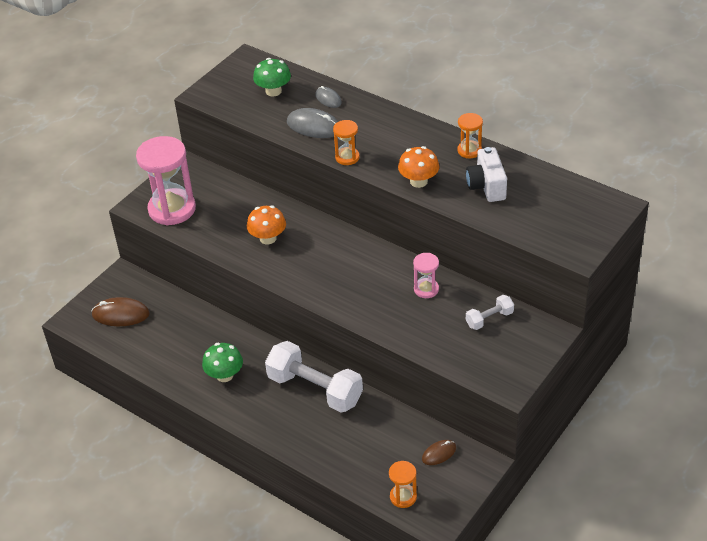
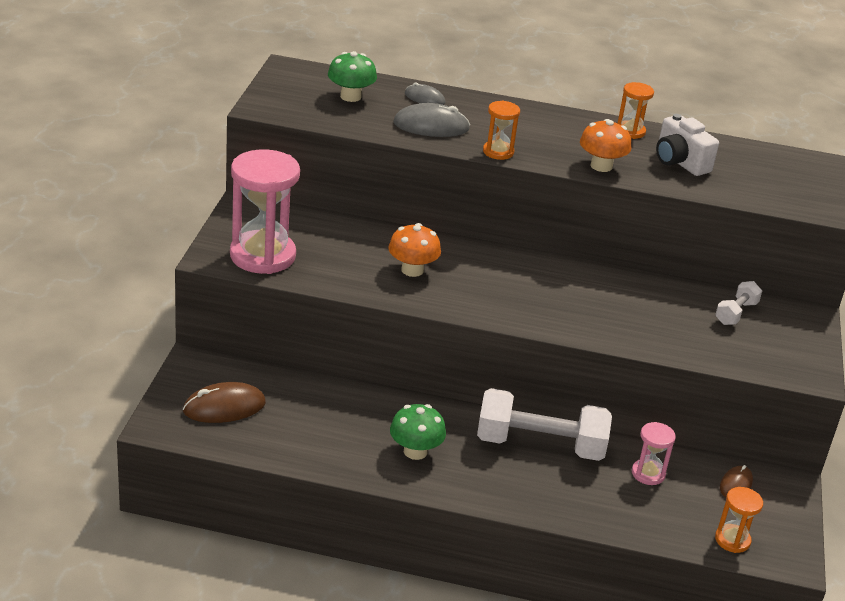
camera: 30 degrees left, 10 degrees down
pink hourglass [413,253,439,298] -> pink hourglass moved to [632,422,676,485]

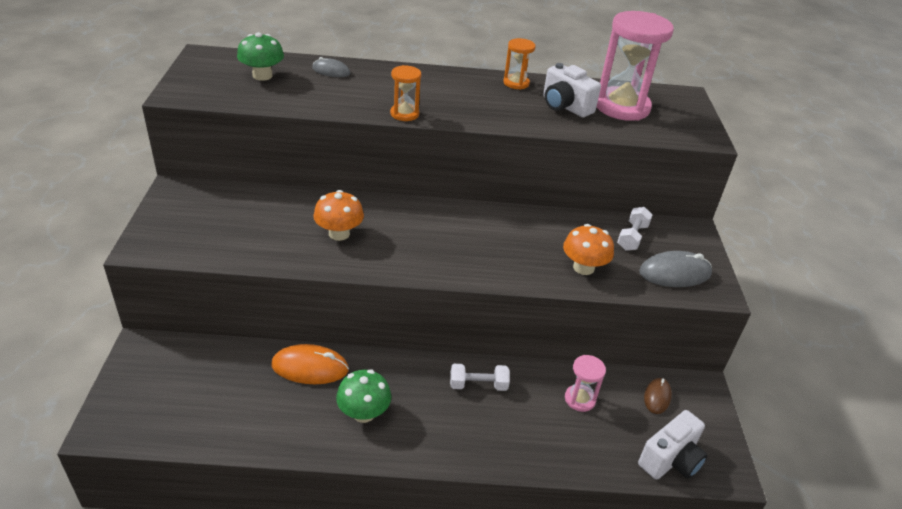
camera: 10 degrees left, 5 degrees up
brown mouse [183,382,266,423] -> none
pink hourglass [230,149,300,274] -> pink hourglass moved to [597,11,674,121]
grey mouse [393,103,470,137] -> grey mouse moved to [639,251,712,287]
white dumbbell [477,388,612,461] -> white dumbbell [450,364,510,391], size x0.48
orange mushroom [580,119,631,172] -> orange mushroom moved to [563,224,614,275]
orange hourglass [715,487,763,553] -> white camera [638,410,708,480]
none -> orange mouse [271,344,349,384]

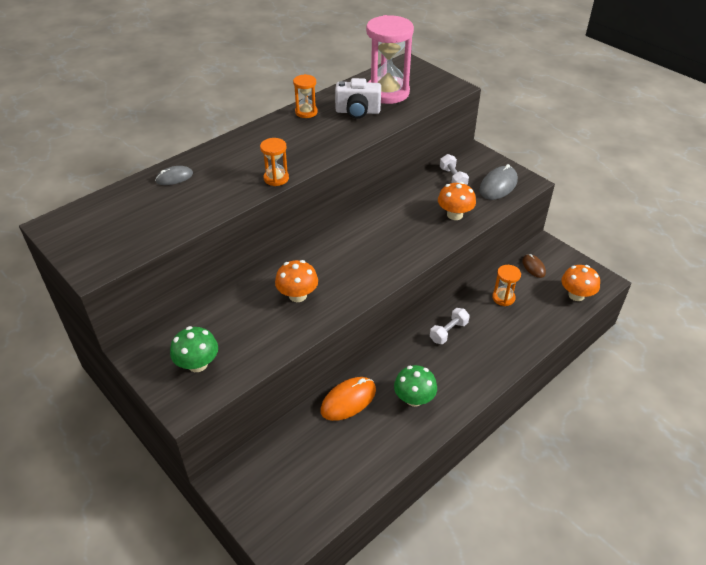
camera: 40 degrees left, 5 degrees up
green mushroom [237,32,284,81] -> green mushroom moved to [170,326,218,372]
pink hourglass [565,355,606,412] -> orange hourglass [492,265,521,306]
white camera [638,410,708,480] -> orange mushroom [561,265,600,301]

